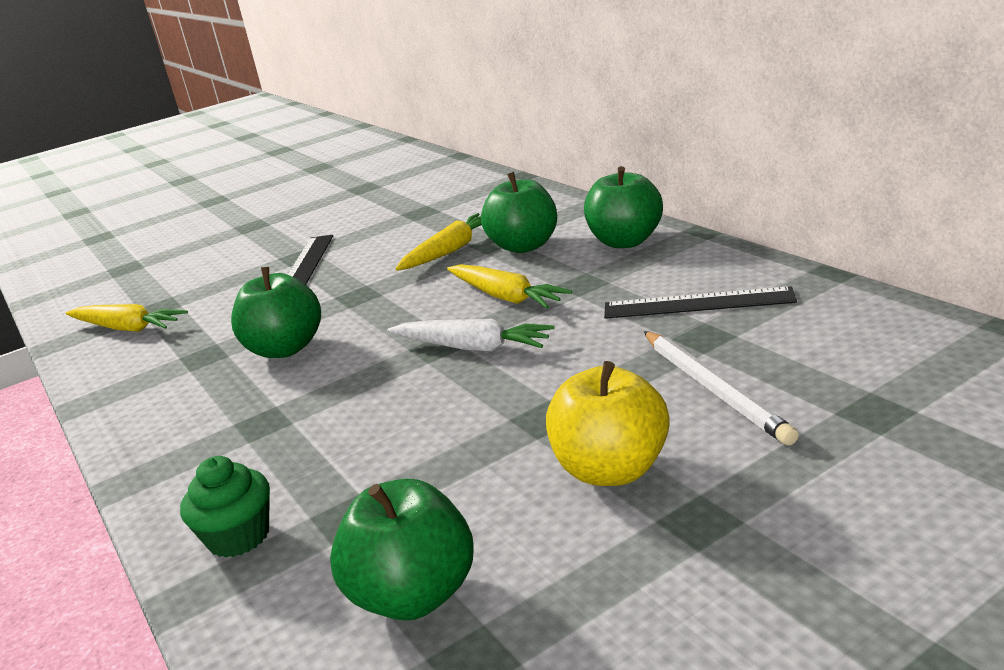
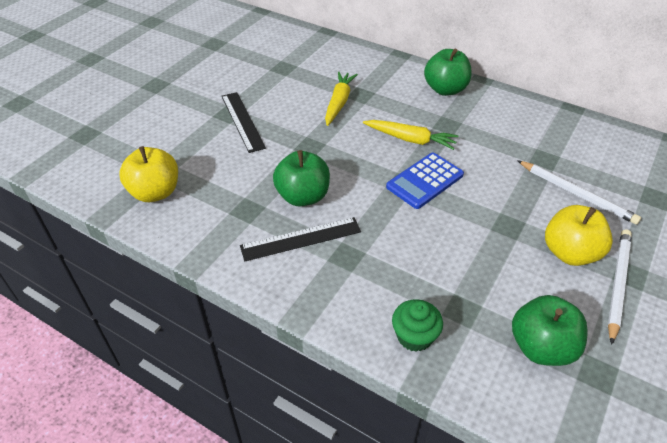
camera: 30 degrees left, 20 degrees up
yellow carrot [66,304,188,332] -> yellow apple [119,146,178,202]
white carrot [387,319,555,352] -> blue calculator [386,153,464,209]
green apple [481,172,557,253] -> none
black ruler [604,286,797,319] -> black ruler moved to [240,217,361,261]
none -> white pencil [608,229,632,345]

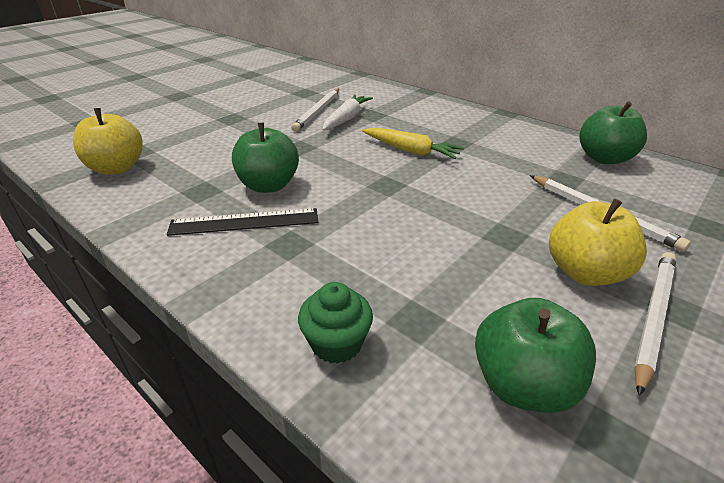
camera: 10 degrees right, 10 degrees down
black ruler [221,92,266,153] -> none
yellow carrot [325,72,358,126] -> white carrot [322,95,373,131]
blue calculator [386,153,464,209] -> none
green apple [424,49,472,96] -> green apple moved to [579,101,647,164]
none -> white pencil [291,89,339,132]

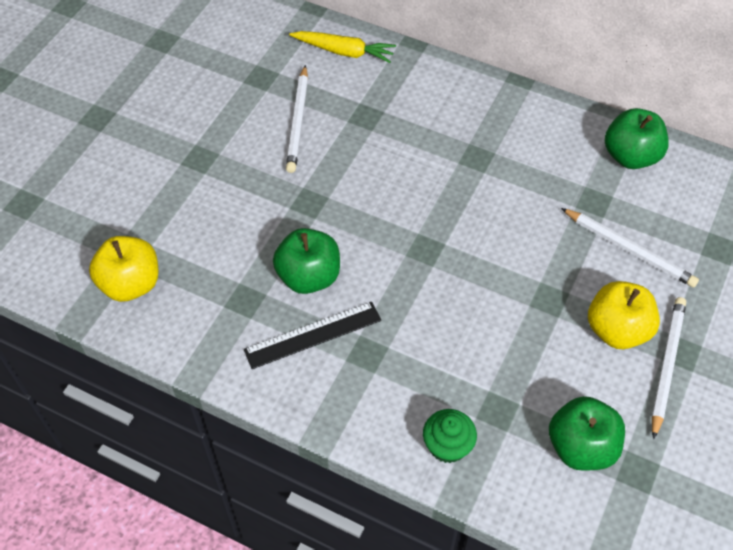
camera: 15 degrees left, 20 degrees up
white carrot [322,95,373,131] -> none
yellow carrot [362,128,464,159] -> yellow carrot moved to [289,31,396,63]

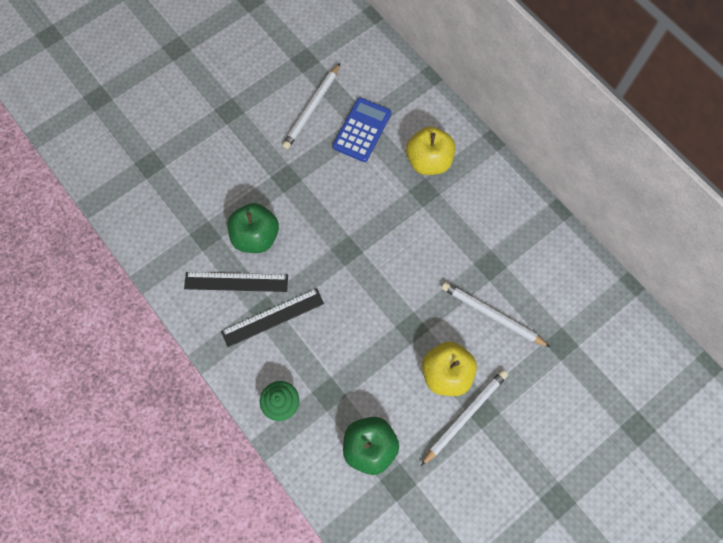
camera: 25 degrees right, 15 degrees up
yellow apple [89,236,159,302] -> yellow apple moved to [406,127,455,175]
yellow carrot [289,31,396,63] -> none
white pencil [561,208,699,288] -> white pencil turned 150 degrees clockwise [442,282,551,348]
green apple [605,108,669,169] -> none
none -> black ruler [221,288,324,347]
none -> blue calculator [333,98,391,162]

